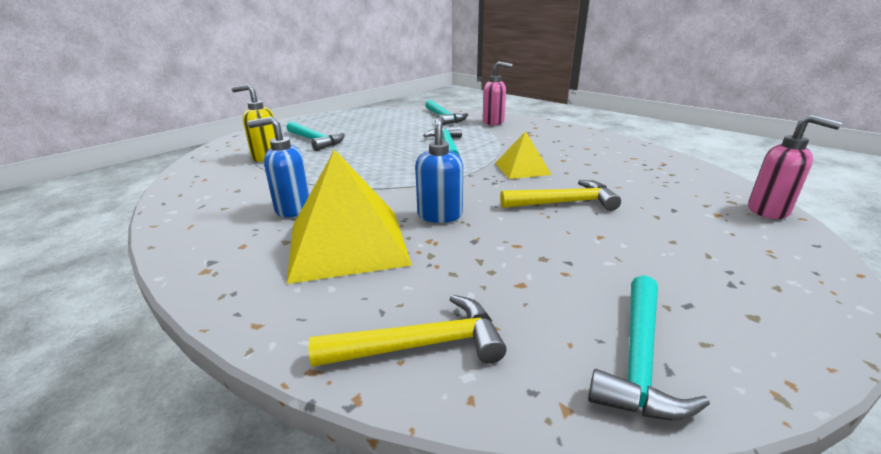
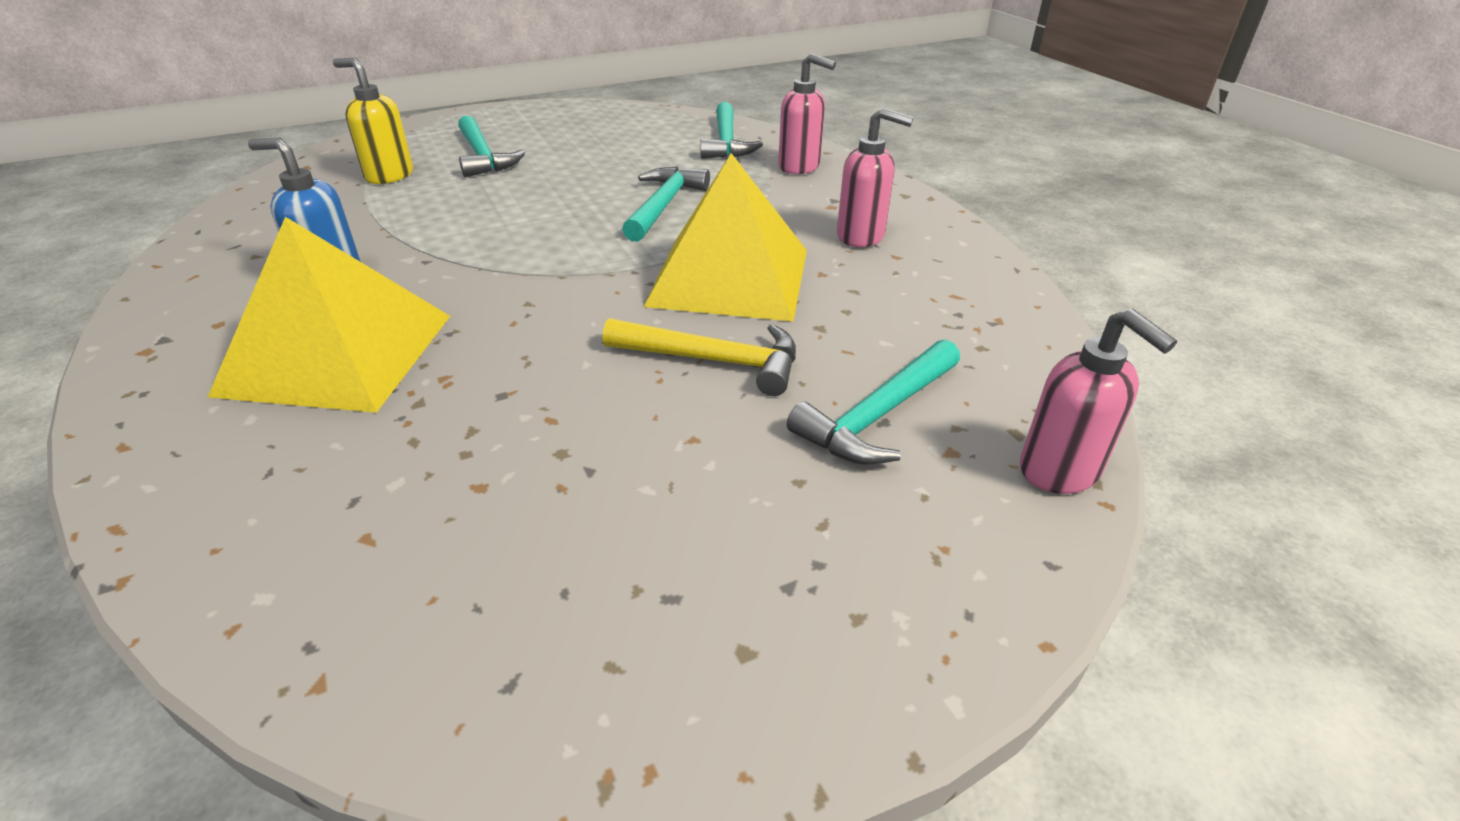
camera: 20 degrees right, 10 degrees up
yellow hammer [309,295,507,367] -> none
blue soap dispenser [415,116,463,223] -> none
yellow pyramid [495,131,552,179] -> yellow pyramid [644,153,807,322], size x1.83
turquoise hammer [588,275,710,420] -> turquoise hammer moved to [787,339,960,465]
none -> pink soap dispenser [837,108,914,247]

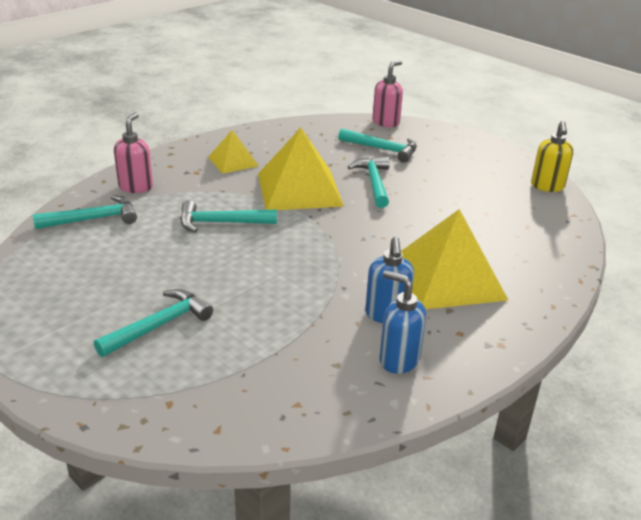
camera: 110 degrees left, 5 degrees down
yellow soap dispenser [333,58,413,184] -> yellow soap dispenser moved to [531,121,573,192]
yellow hammer [603,318,796,396] -> turquoise hammer [348,157,390,208]
pink soap dispenser [837,108,914,247] -> yellow pyramid [208,130,259,174]
none -> blue soap dispenser [379,270,426,374]

